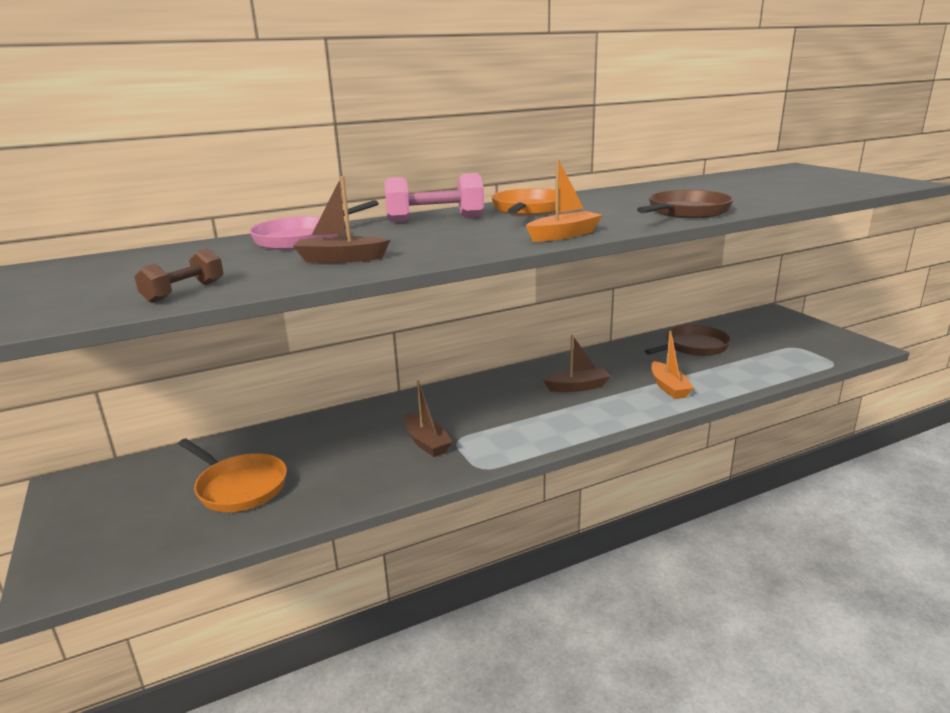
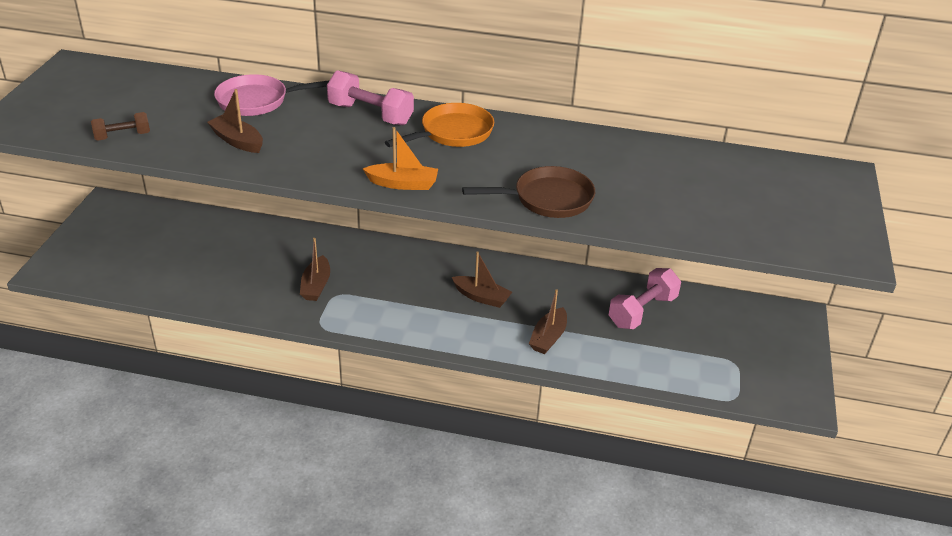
camera: 35 degrees right, 15 degrees up
orange pan [178,439,287,512] -> none
brown pan [645,325,731,356] -> pink dumbbell [609,268,681,329]
orange boat [651,331,694,399] -> brown boat [529,289,567,354]

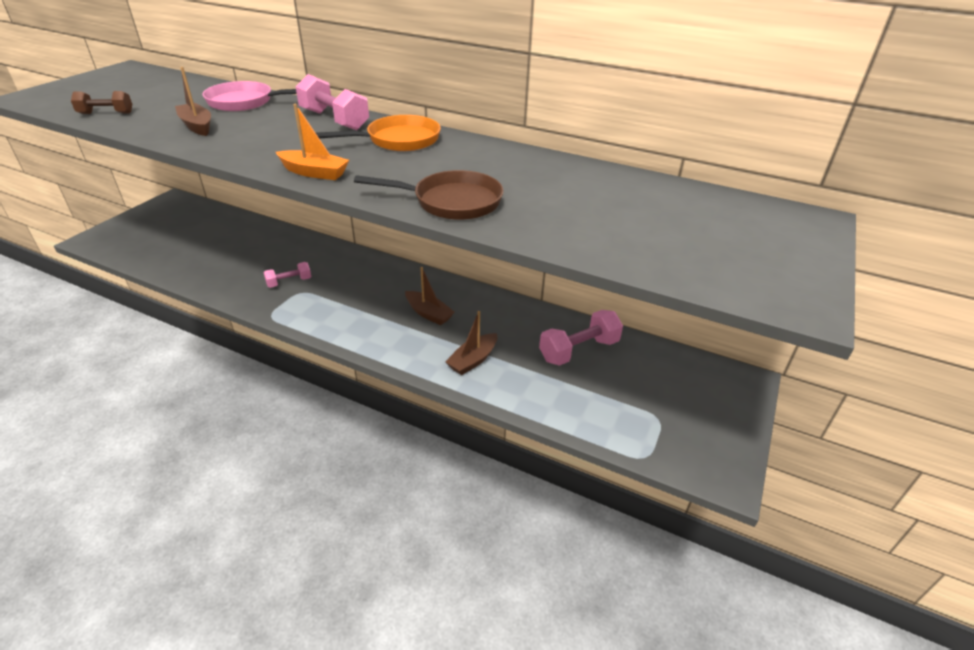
camera: 15 degrees right, 0 degrees up
brown boat [300,238,330,301] -> pink dumbbell [263,262,311,288]

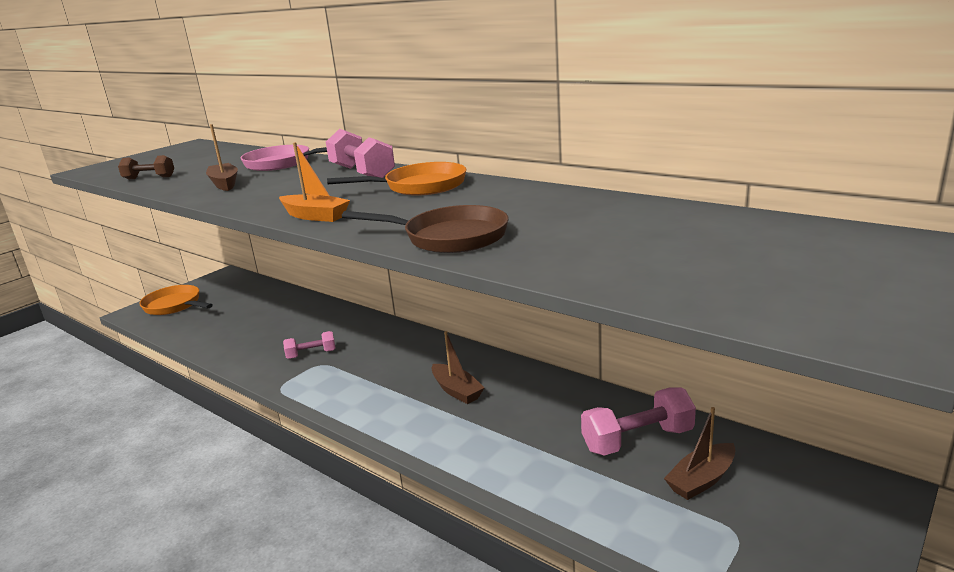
camera: 15 degrees right, 15 degrees down
brown boat [445,311,497,375] -> brown boat moved to [664,407,736,500]
none -> orange pan [139,285,213,315]

